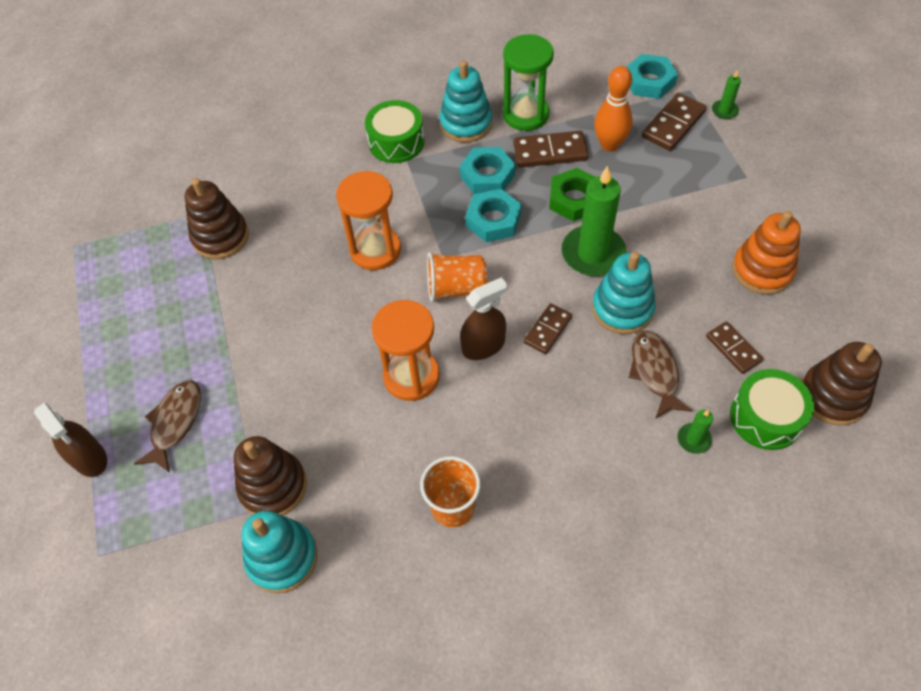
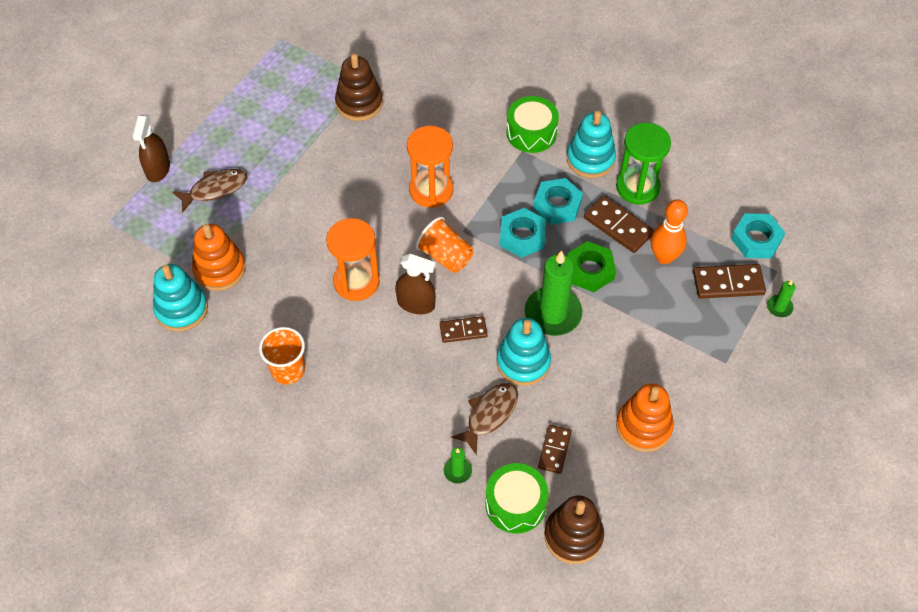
camera: 45 degrees right, 0 degrees up
brown stacking toy [234,436,307,516] -> orange stacking toy [192,224,246,291]

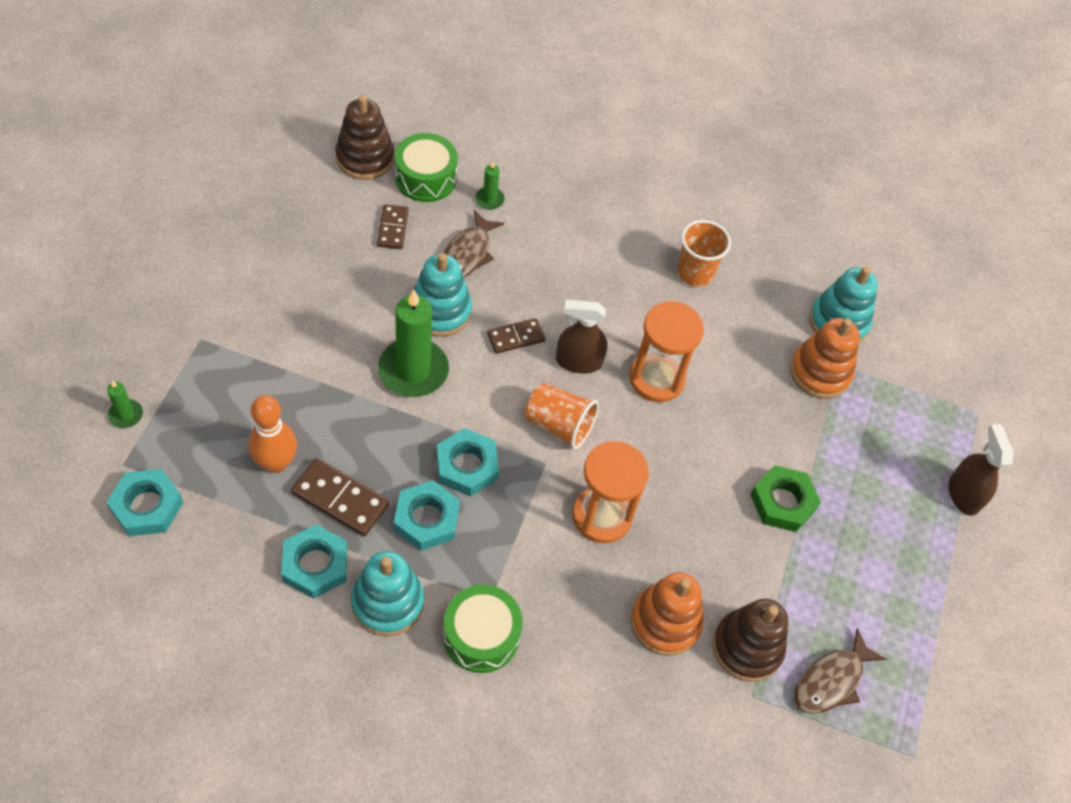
camera: 160 degrees right, 0 degrees up
brown fish [172,169,247,213] -> brown fish moved to [794,628,886,714]
green nut [567,241,616,292] -> green nut moved to [750,465,821,532]
green hourglass [616,123,671,205] -> turquoise nut [281,524,348,599]
orange stacking toy [616,384,674,452] -> orange stacking toy moved to [631,572,704,656]
brown domino [693,264,766,299] -> none

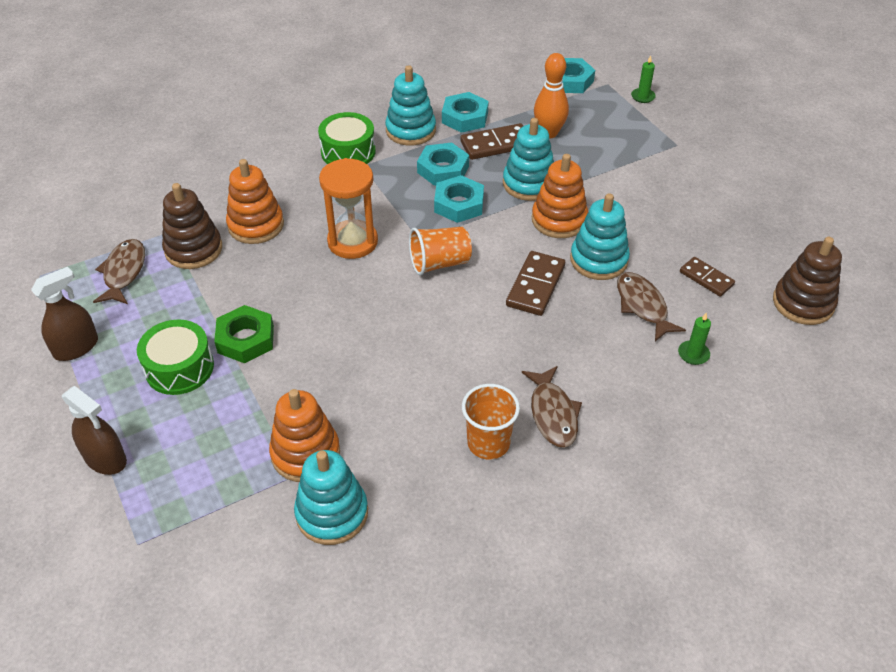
camera: 140 degrees right, 10 degrees down
green candle [378,290,449,397] -> orange stacking toy [532,154,588,238]
green drum [395,133,458,202] -> green drum moved to [137,319,214,395]
brown domino [487,318,546,354] -> brown domino [506,251,565,316], size x1.52
brown spray bottle [556,300,608,374] -> brown spray bottle moved to [31,267,98,361]
orange hourglass [629,301,704,402] -> none
none -> turquoise stacking toy [503,118,554,201]
none -> brown fish [522,366,582,448]

